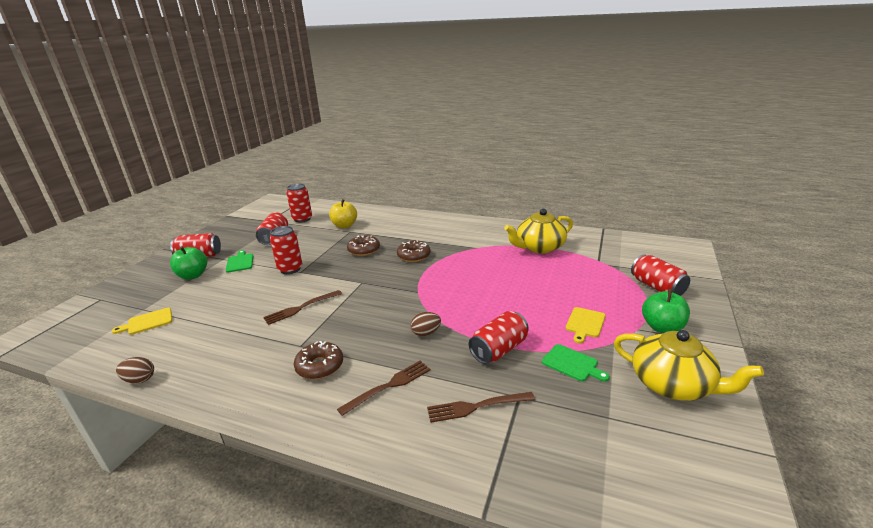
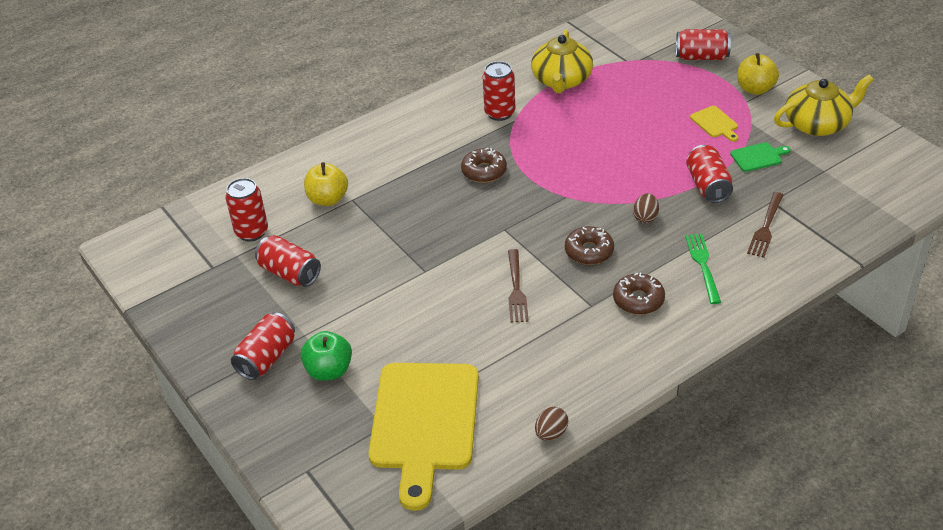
camera: 55 degrees left, 15 degrees up
yellow cutting board [112,308,172,335] -> yellow cutting board [368,363,479,511], size x2.48
green cutting board [226,250,253,273] -> none
red can [270,226,302,274] -> red can moved to [483,61,515,121]
brown fork [337,361,431,416] -> green fork [685,234,721,304]
brown donut [347,235,380,256] -> brown donut moved to [565,226,614,265]
green apple [642,289,690,333] -> yellow apple [737,53,779,95]

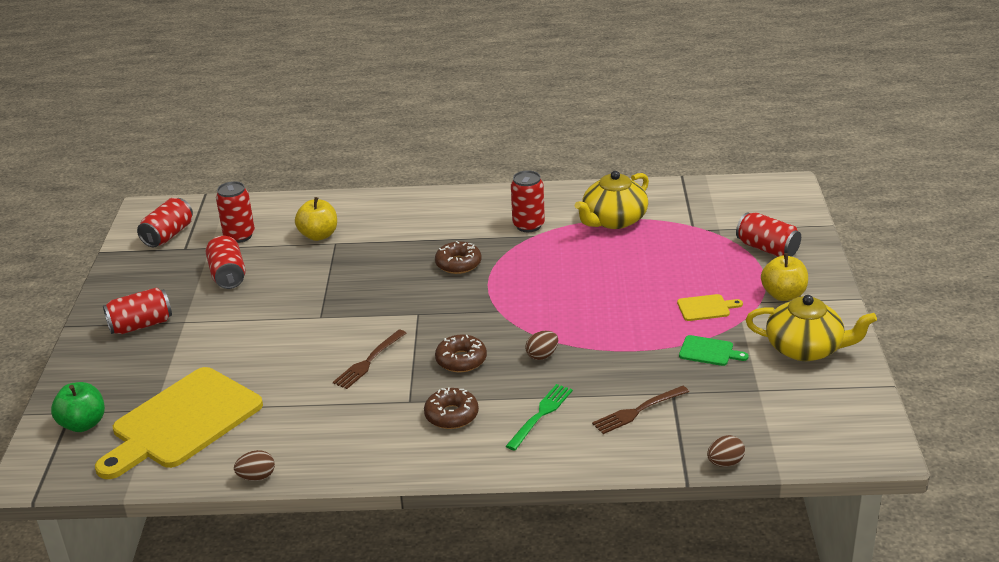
camera: 35 degrees right, 10 degrees down
green apple [301,331,352,381] -> green apple moved to [51,382,105,432]
red can [686,145,733,203] -> red can moved to [137,198,193,247]
yellow cutting board [690,106,738,142] -> yellow cutting board turned 105 degrees counterclockwise [677,294,743,321]
none -> brown egg [707,435,745,467]

